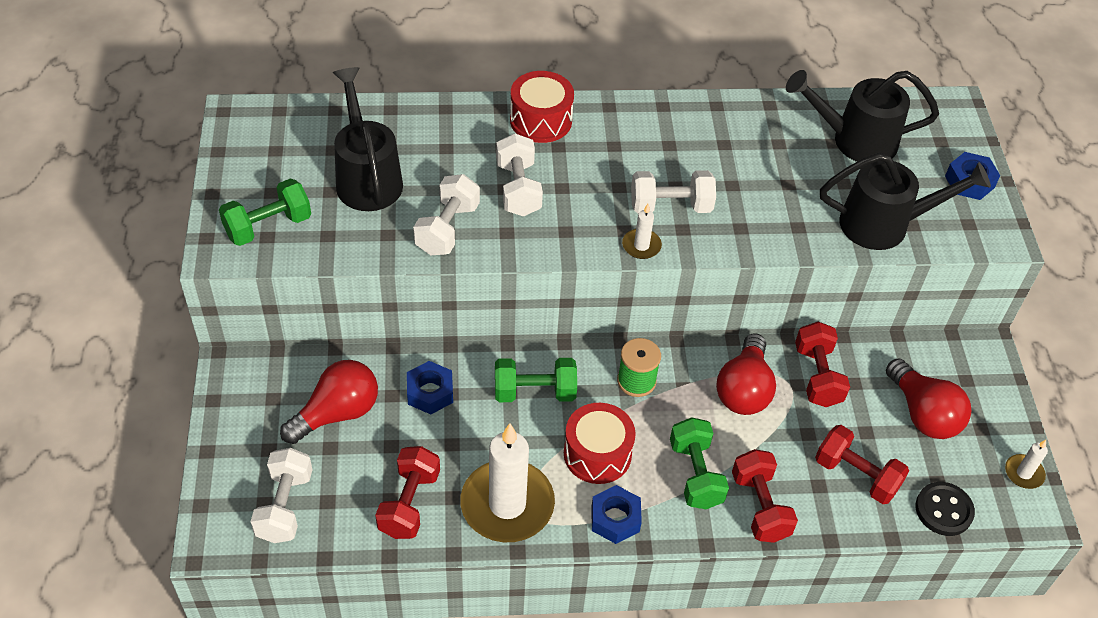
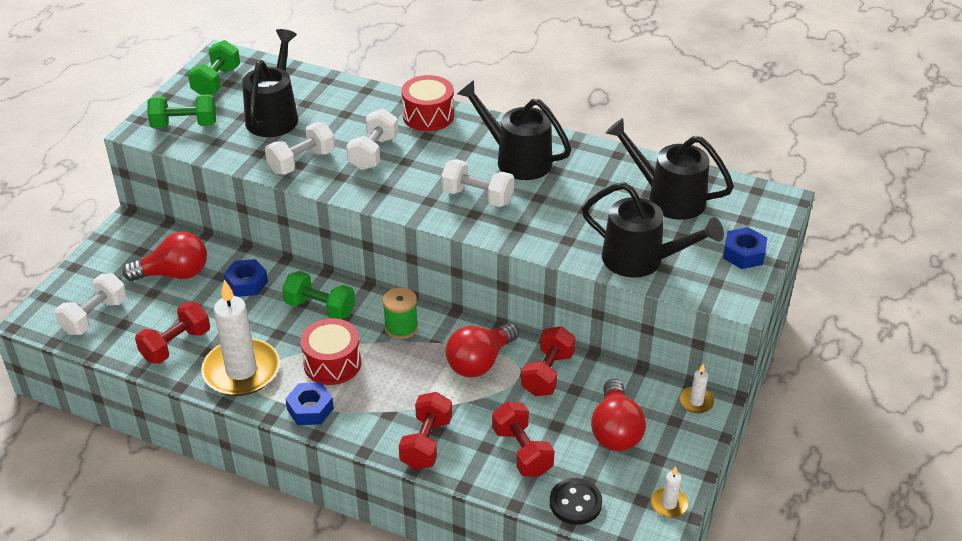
camera: 30 degrees right, 10 degrees down
white candle [622,204,662,259] -> white candle moved to [679,364,715,413]
green dumbbell [670,417,729,509] -> green dumbbell moved to [188,40,240,95]
none -> black watering can [457,80,571,180]

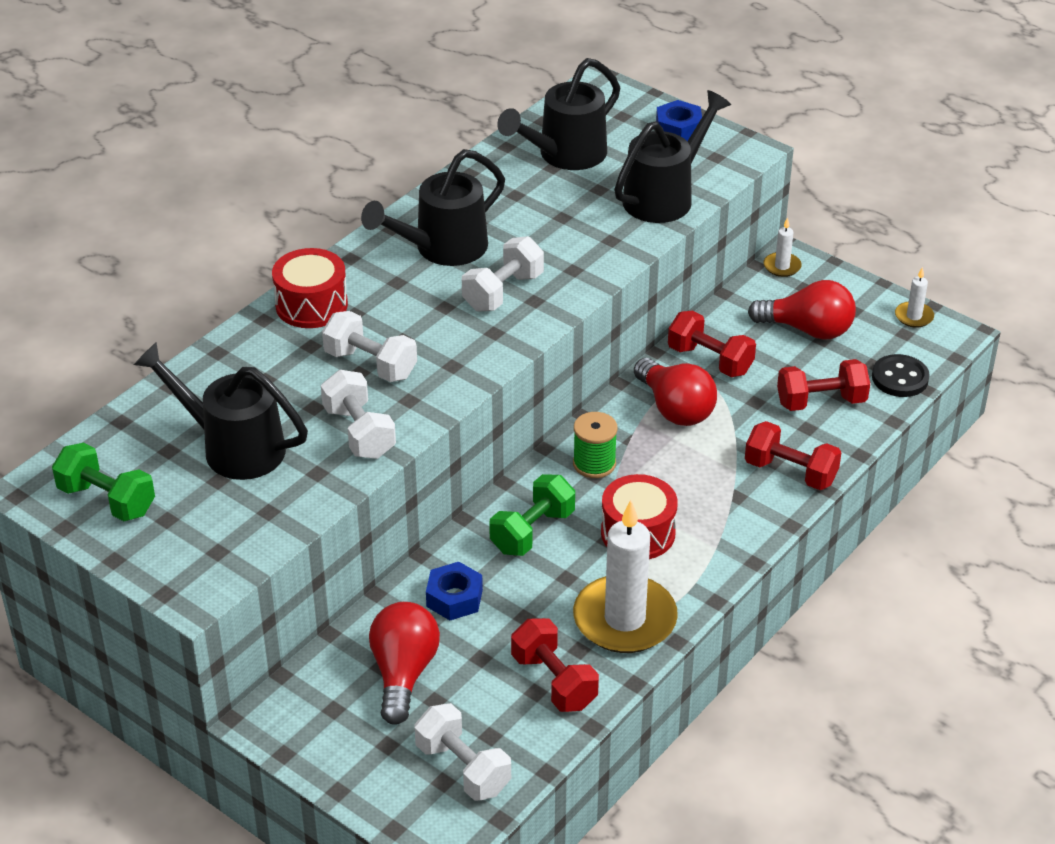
camera: 75 degrees left, 0 degrees up
green dumbbell [147,94,216,128] -> none
blue nut [285,383,334,425] -> none

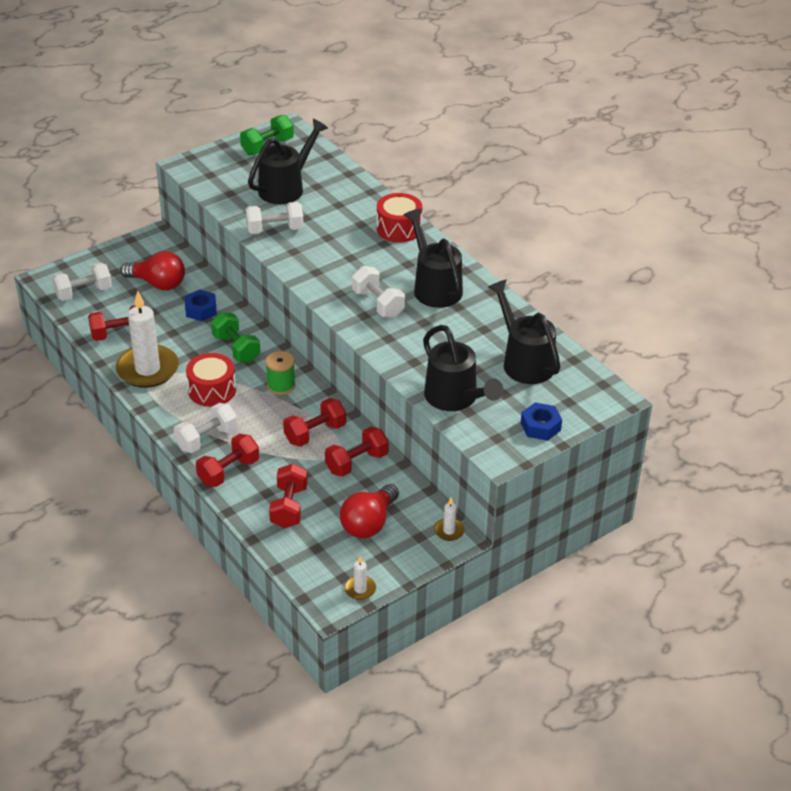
camera: 105 degrees right, 0 degrees up
white dumbbell [322,311,417,382] -> white dumbbell moved to [174,403,238,453]
red light bulb [634,358,717,426] -> red dumbbell [283,398,346,447]
black button [872,354,930,397] -> none

